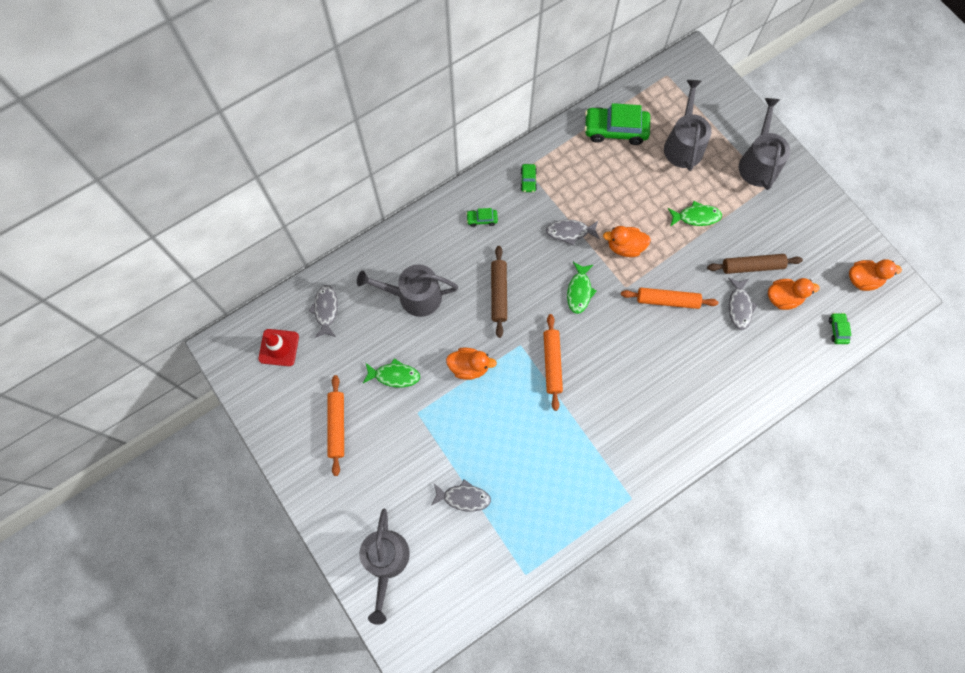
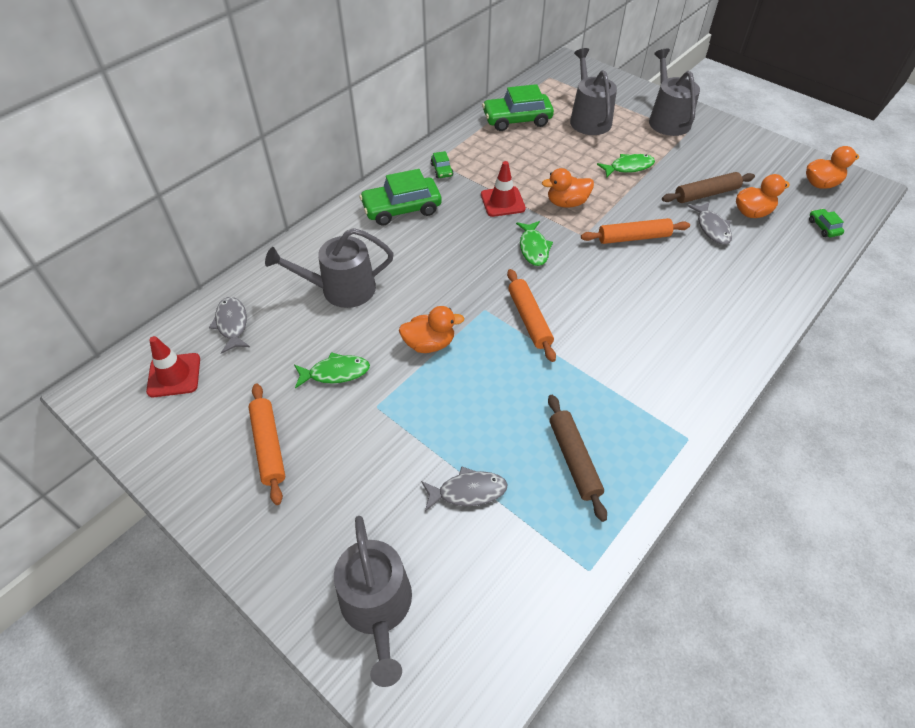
camera: 15 degrees left, 20 degrees down
green car [466,208,498,227] -> green car [359,169,441,225], size x2.17
brown rolling pin [491,246,507,338] -> brown rolling pin moved to [548,395,607,522]
grey fish [546,219,600,246] -> red traffic cone [481,161,526,217]

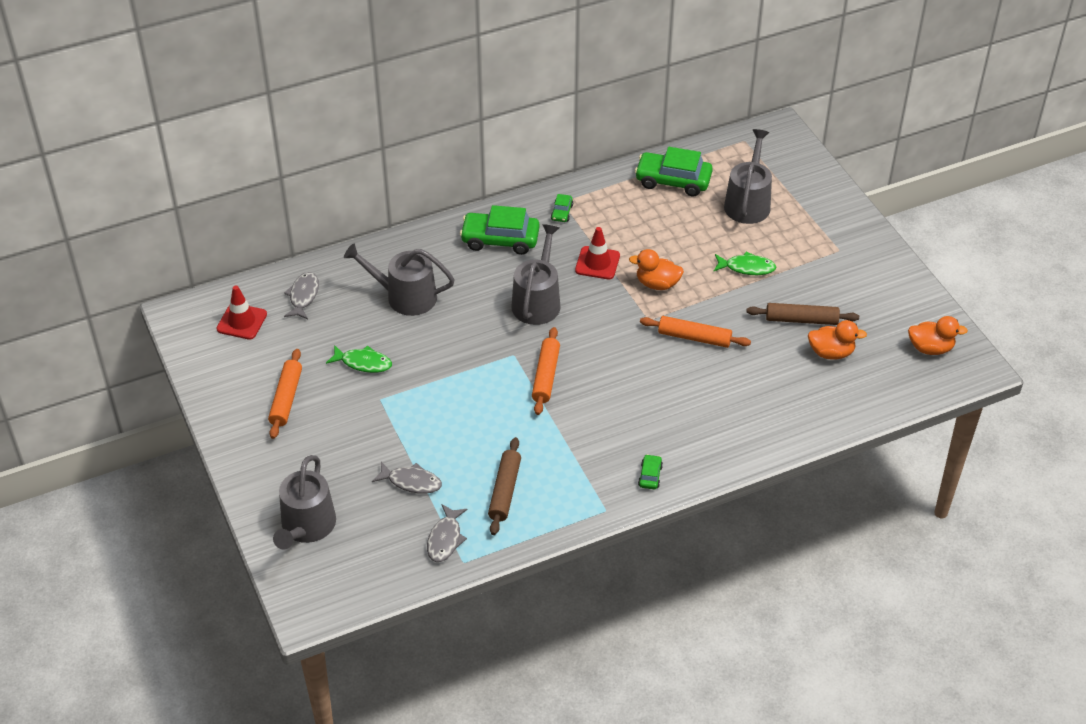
camera: 25 degrees right, 5 degrees down
orange duck [399,306,465,353] -> none
green fish [516,221,553,266] -> none
grey watering can [649,49,700,136] -> grey watering can moved to [511,224,561,325]
grey fish [688,202,732,245] -> grey fish moved to [427,504,467,562]
green car [809,209,844,237] -> green car moved to [638,454,663,489]

